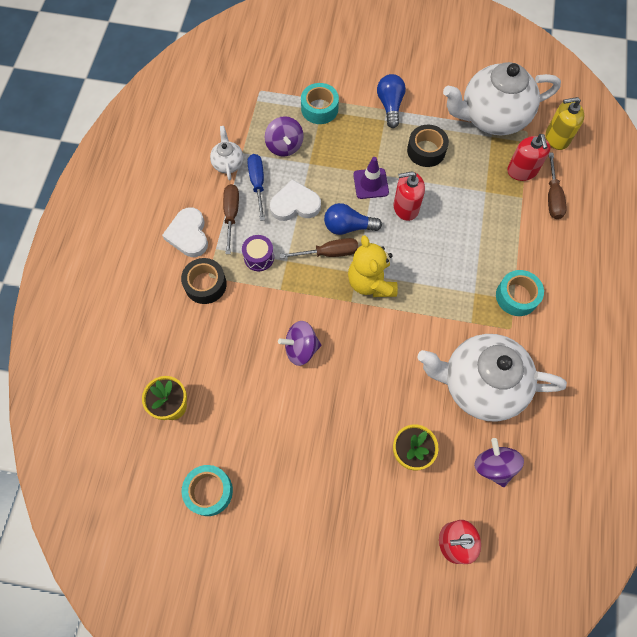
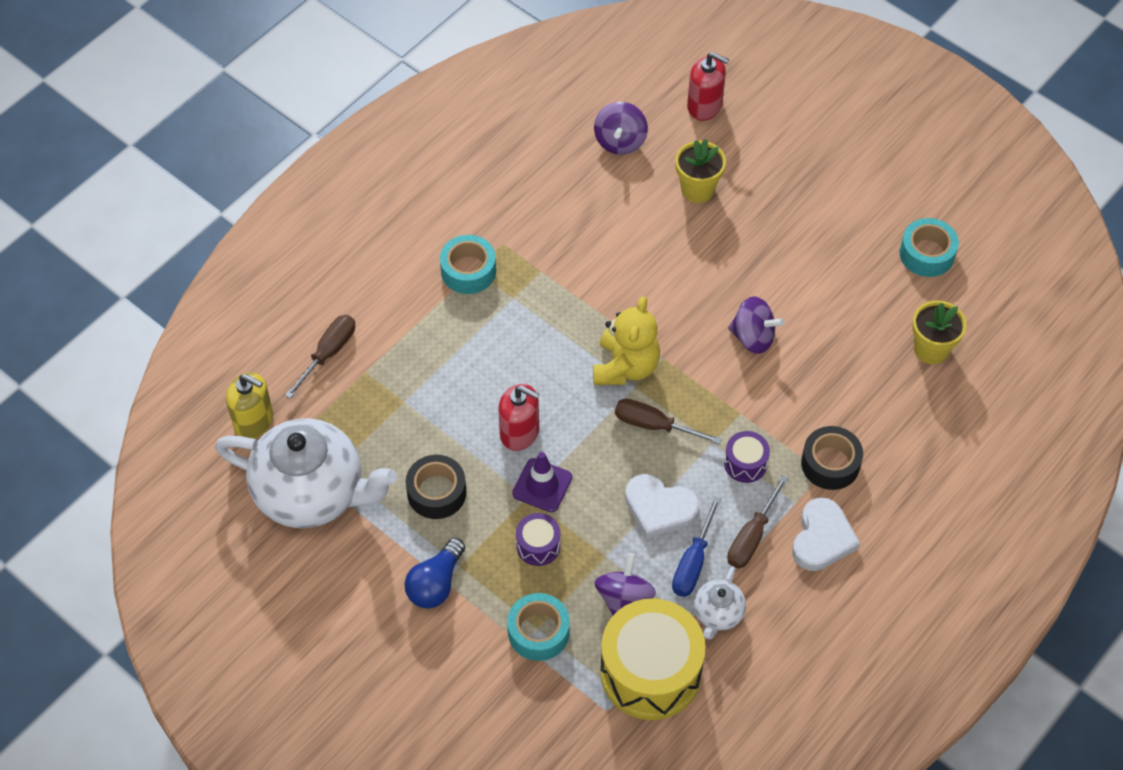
camera: 150 degrees left, 10 degrees down
blue light bulb [324,203,382,235] -> none
white teapot [417,334,567,422] -> none
red soap dispenser [507,134,551,181] -> none
none -> purple drum [516,513,560,566]
none -> yellow drum [600,598,705,720]

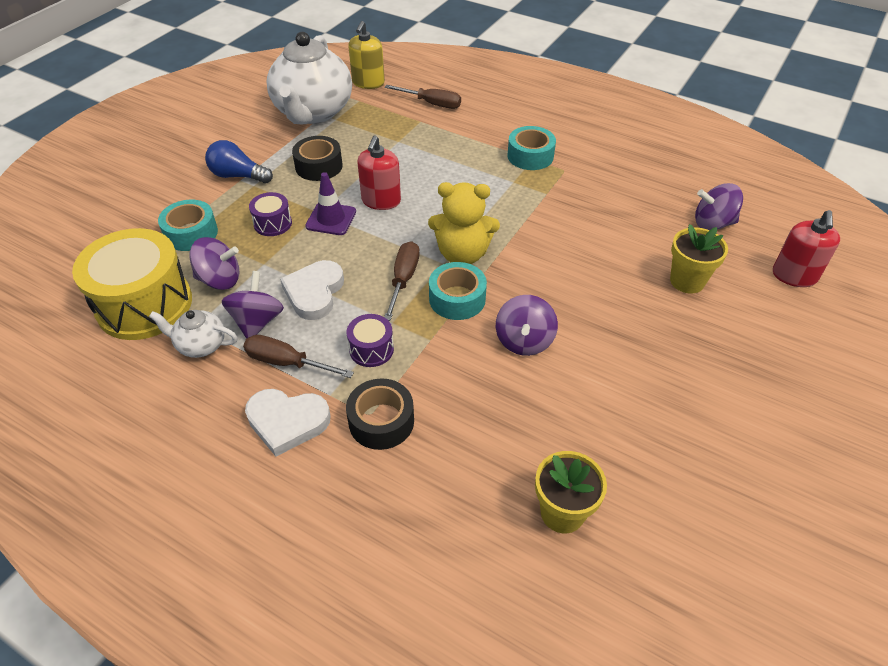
camera: 80 degrees right, 10 degrees down
blue screwdriver [672,496,721,597] -> purple spinning top [222,271,284,339]
turquoise tape [900,218,959,277] -> turquoise tape moved to [429,262,487,320]

